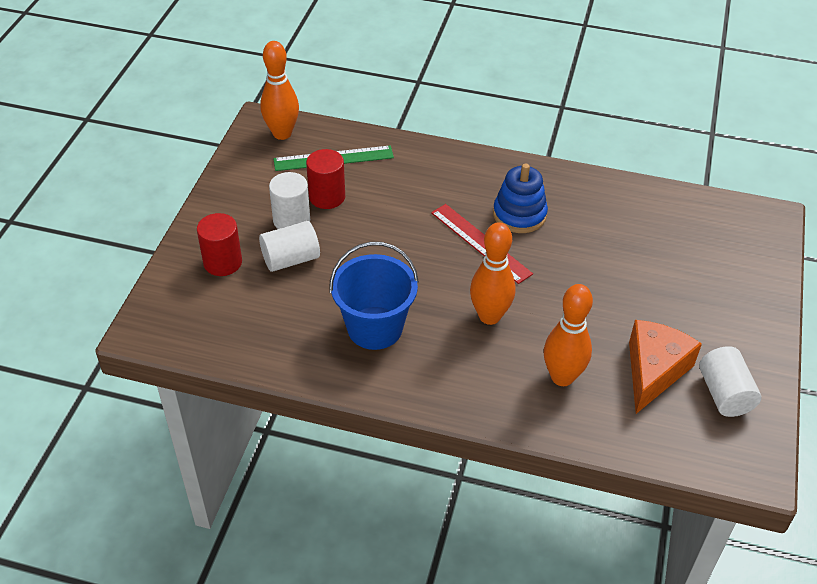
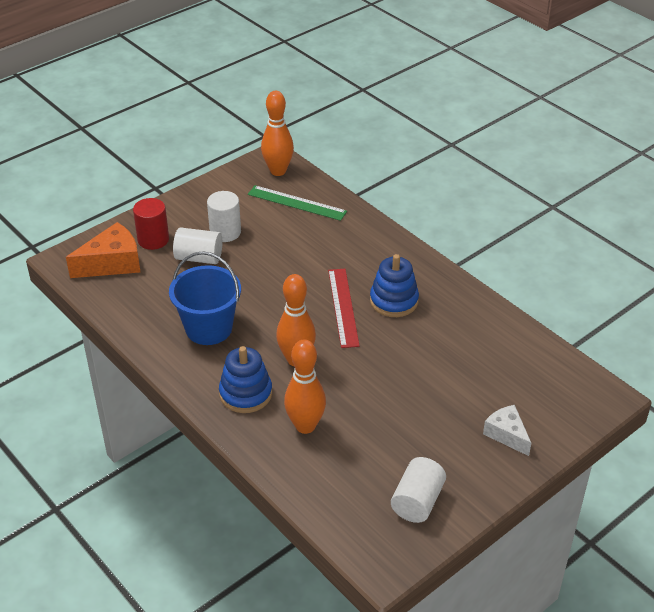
camera: 35 degrees right, 5 degrees down
red cylinder [306,149,345,209] -> none
orange cheese [629,320,702,414] -> orange cheese moved to [66,222,140,278]
none -> blue stacking toy [219,346,272,413]
none -> white cheese [483,405,531,456]

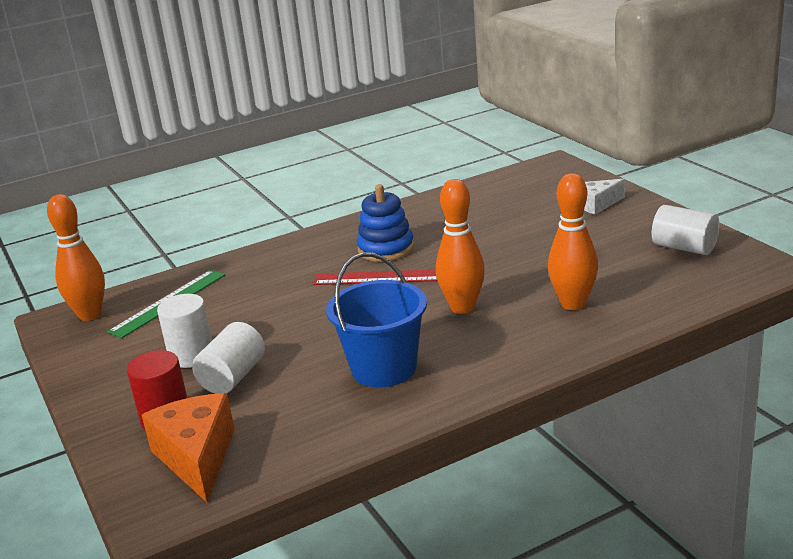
camera: 75 degrees left, 15 degrees down
blue stacking toy [219,346,272,413] -> none

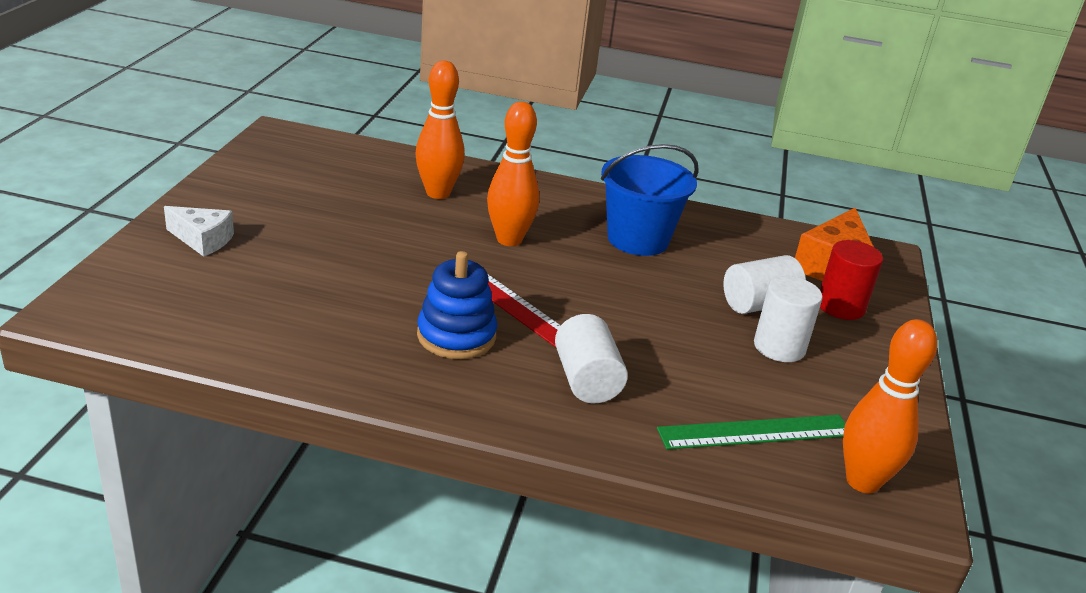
camera: 145 degrees left, 5 degrees up
white cylinder [652,205,719,255] -> white cylinder moved to [555,314,628,403]

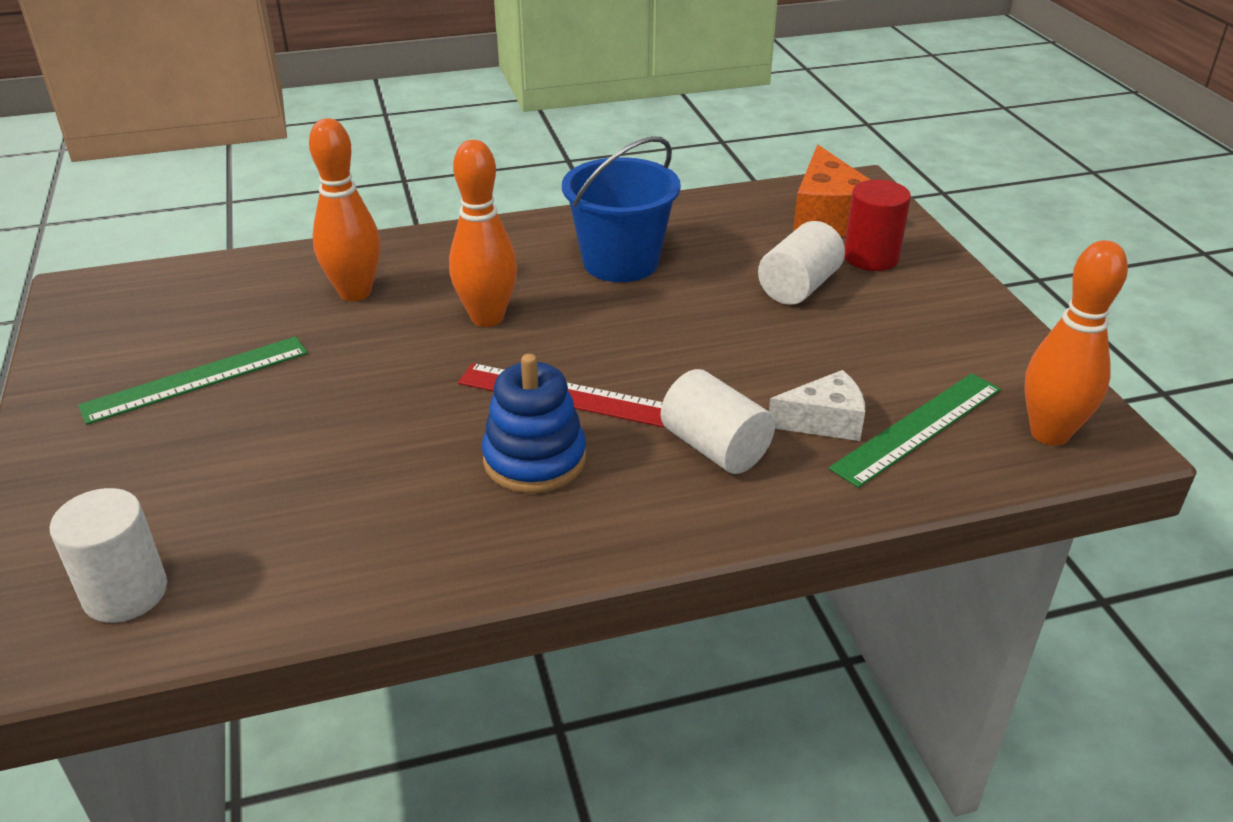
camera: 25 degrees left, 5 degrees up
white cheese [164,206,234,257] -> white cheese moved to [769,370,865,441]
white cylinder [754,276,823,362] -> white cylinder moved to [50,488,167,623]
none -> green ruler [78,336,308,425]

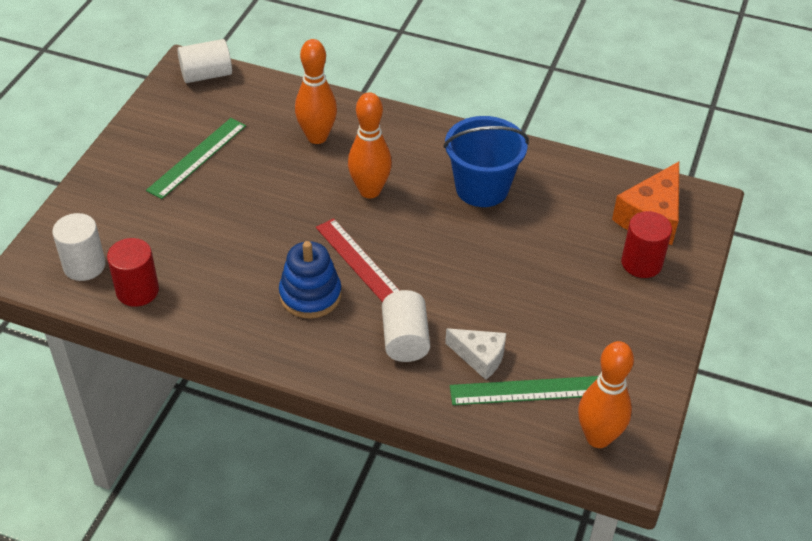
camera: 35 degrees right, 10 degrees up
green ruler [78,336,308,425] -> green ruler turned 60 degrees counterclockwise [146,118,246,199]
white cylinder [758,221,845,305] -> white cylinder moved to [177,39,232,83]
none -> red cylinder [107,238,159,307]

